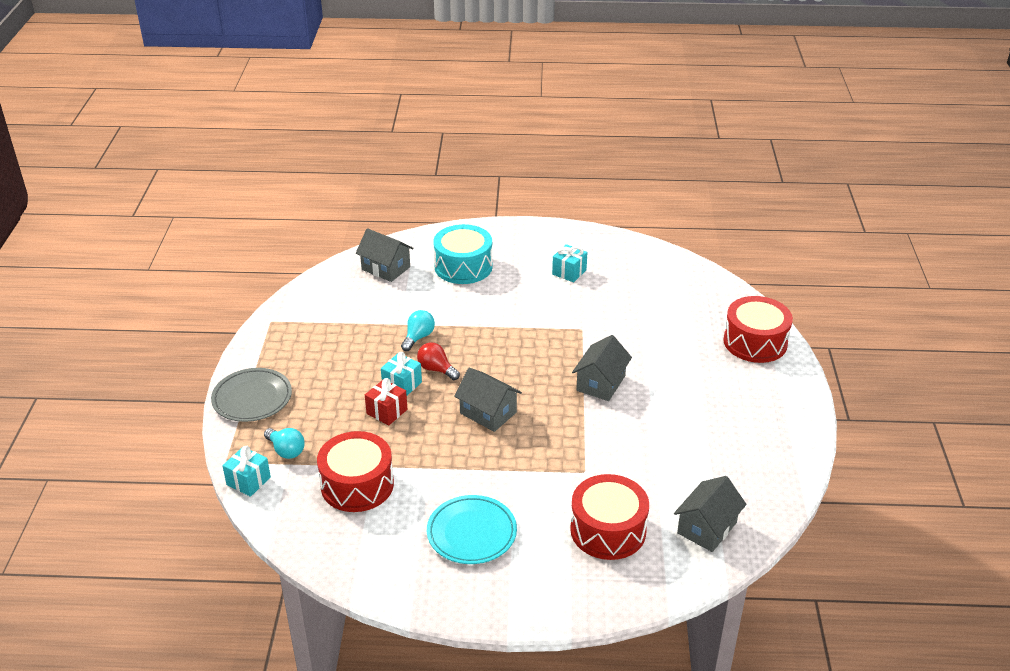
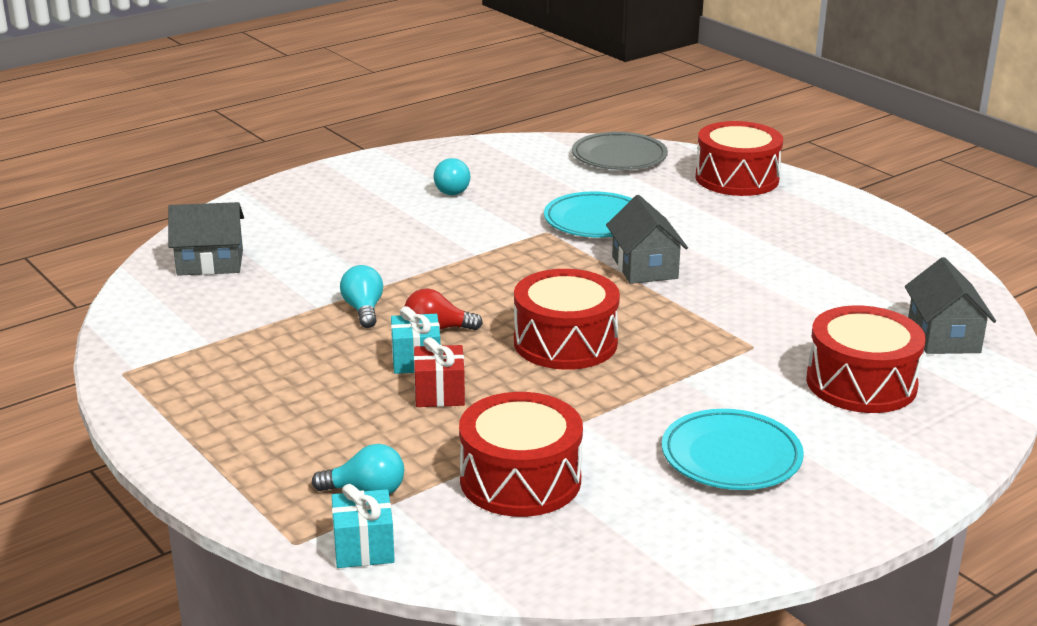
camera: 40 degrees left, 10 degrees down
grey plate [211,368,292,422] -> grey plate moved to [572,132,668,170]
turquoise drum [433,224,493,284] -> none
grey house [454,368,522,432] -> red drum [514,269,620,370]
turquoise gift [552,244,587,282] -> turquoise light bulb [434,158,470,195]
none -> turquoise plate [544,191,633,237]

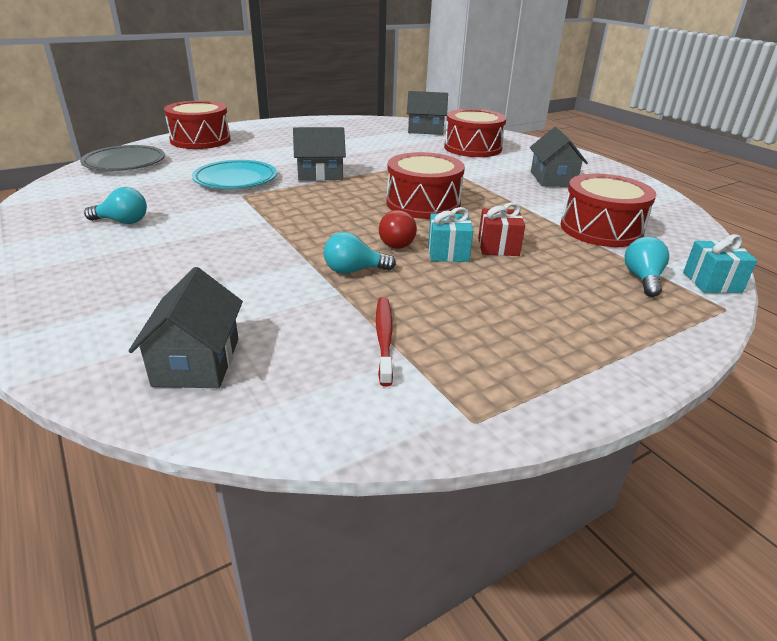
camera: 85 degrees left, 5 degrees up
turquoise plate [662,409,804,490] -> grey house [530,127,588,187]
none -> red toothbrush [376,297,393,387]

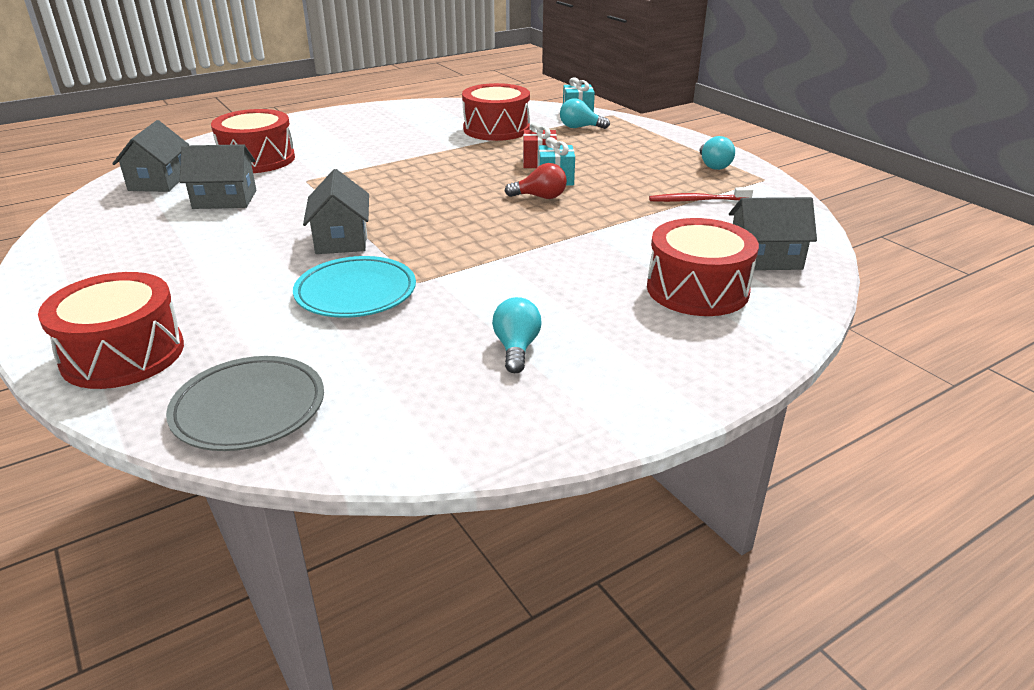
camera: 90 degrees left, 0 degrees up
turquoise light bulb [323,232,396,274] -> turquoise light bulb moved to [699,136,735,170]
red drum [386,152,465,219] -> red drum moved to [647,218,759,316]
grey house [530,127,588,187] -> grey house moved to [179,144,256,209]

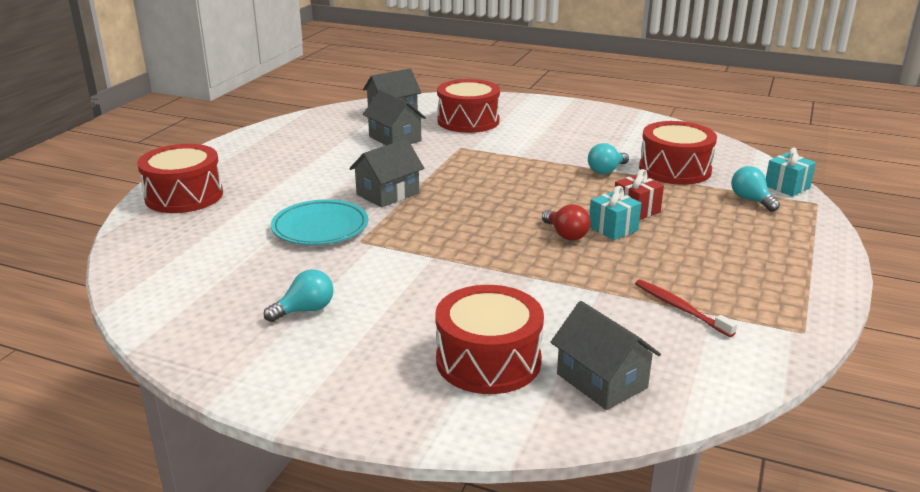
camera: 55 degrees right, 5 degrees down
grey plate [166,356,324,451] -> none
turquoise light bulb [699,136,735,170] -> turquoise light bulb moved to [588,143,629,174]

